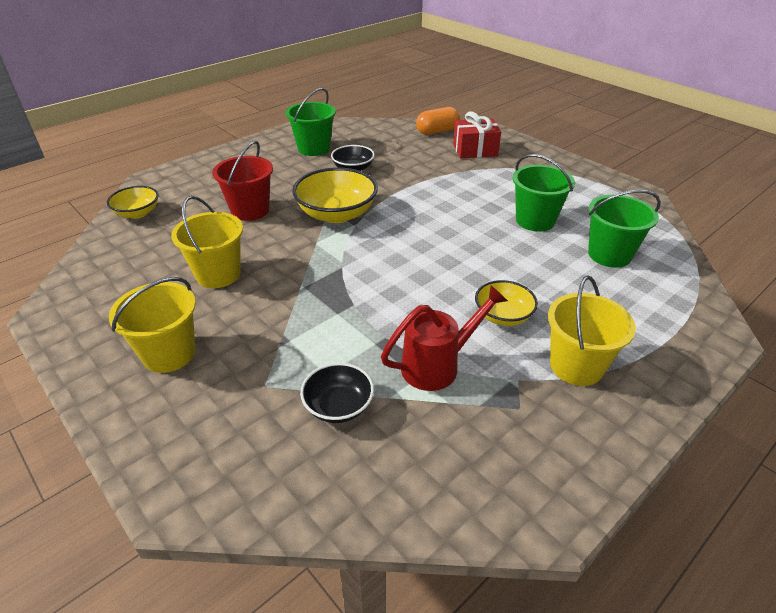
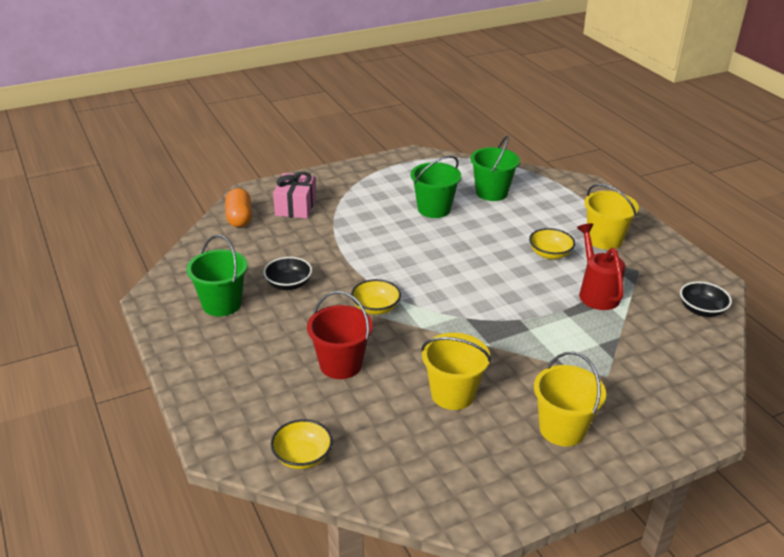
camera: 75 degrees left, 5 degrees down
yellow bowl [292,168,378,223] -> yellow bowl [351,279,401,315], size x0.59
black bowl [300,363,374,423] -> black bowl moved to [680,282,732,317]
red gift [453,111,501,158] -> pink gift [273,171,316,218]

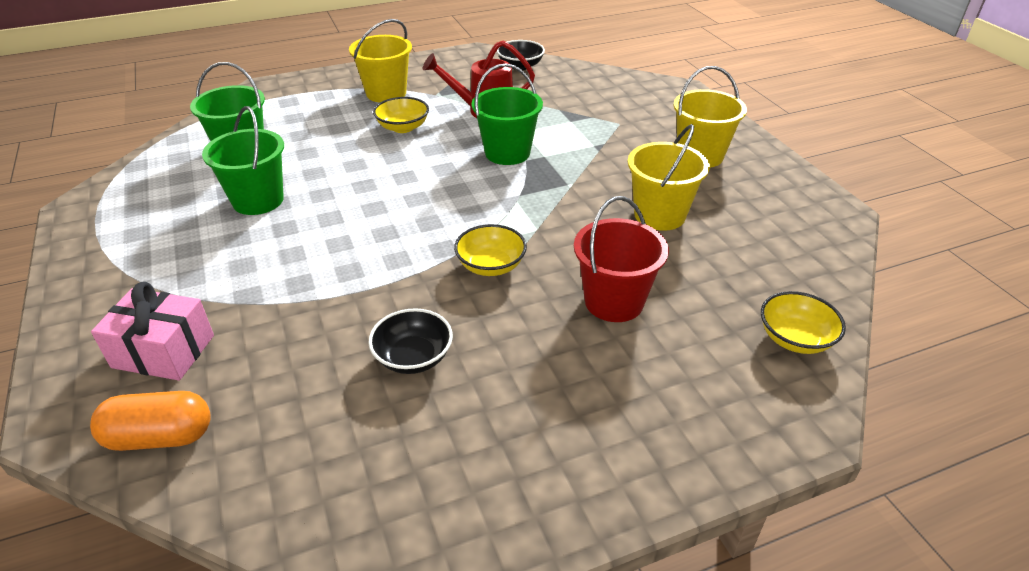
camera: 85 degrees left, 5 degrees up
green bucket [186,235,248,316] -> green bucket moved to [472,64,543,165]

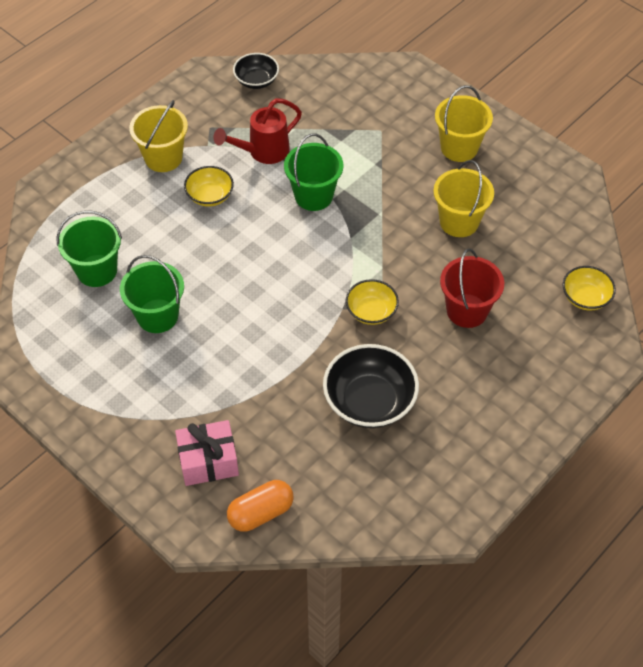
camera: 25 degrees left, 15 degrees up
black bowl [368,308,453,374] -> black bowl [323,344,419,428], size x1.70

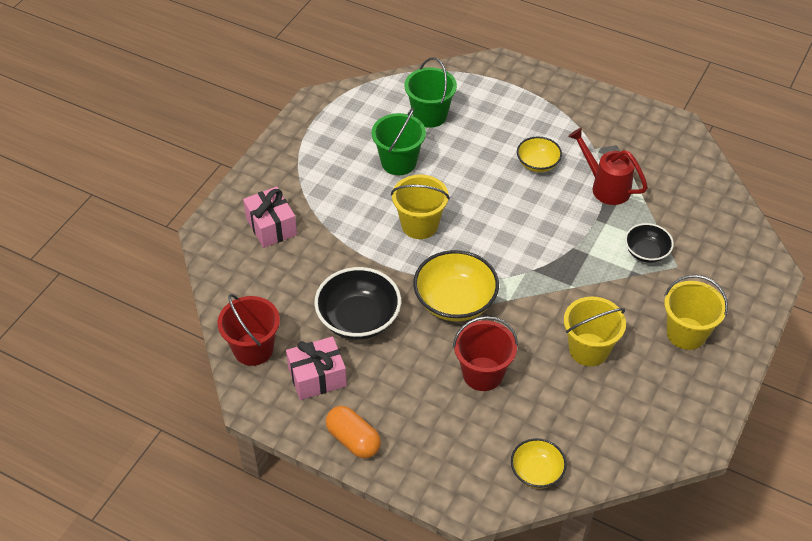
camera: 75 degrees right, 5 degrees down
yellow bucket [129,100,188,172] -> yellow bucket moved to [391,175,450,239]
orange capsule [227,480,294,531] -> orange capsule moved to [326,406,381,458]
black bowl [233,53,279,89] -> black bowl moved to [625,223,674,263]
green bucket [284,134,343,211] -> none
yellow bowl [346,279,399,325] -> yellow bowl [413,250,499,321], size x1.70
none -> red bucket [217,294,280,366]
none -> pink gift [286,336,347,400]

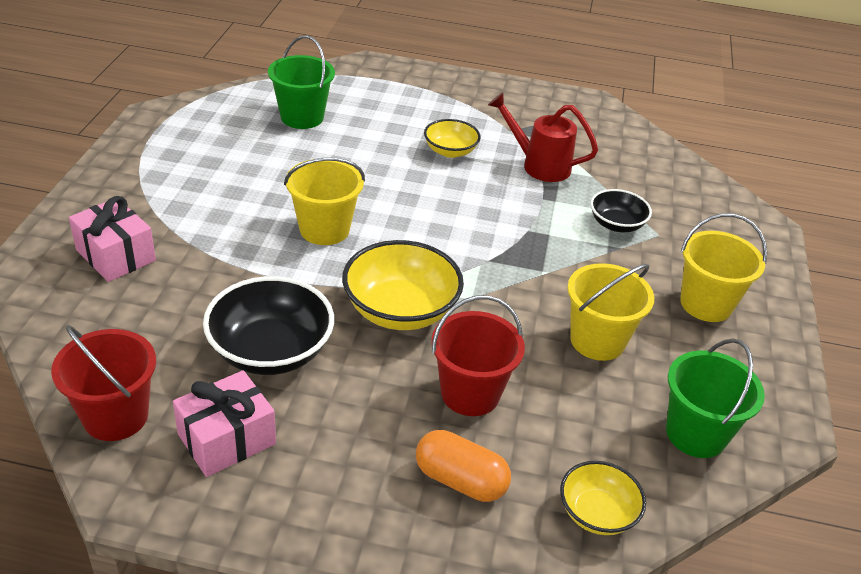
camera: 20 degrees left, 10 degrees down
orange capsule [326,406,381,458] -> orange capsule moved to [416,430,511,502]
green bucket [372,108,426,175] -> green bucket moved to [666,339,765,458]

